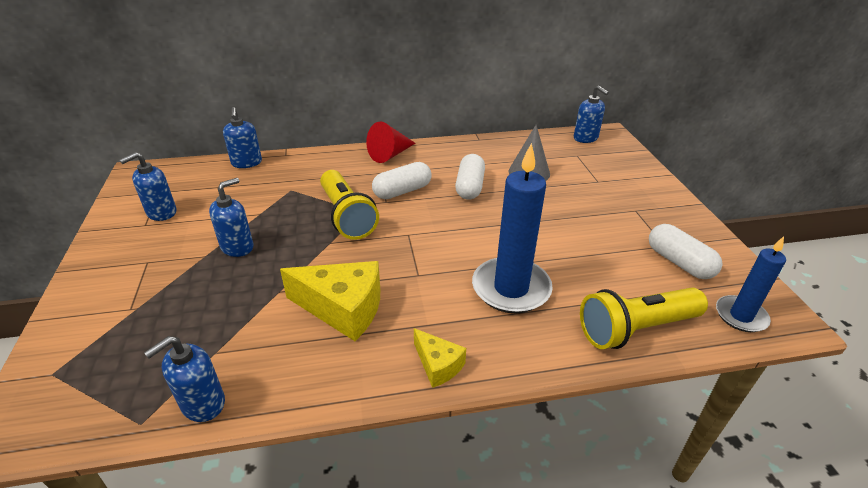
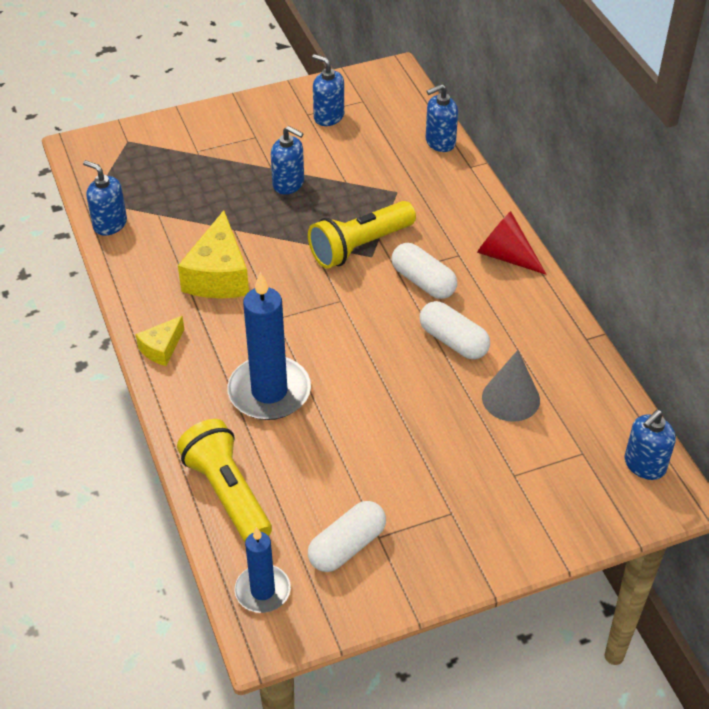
camera: 80 degrees right, 10 degrees up
white capsule [455,154,485,200] -> white capsule turned 45 degrees clockwise [419,301,490,359]

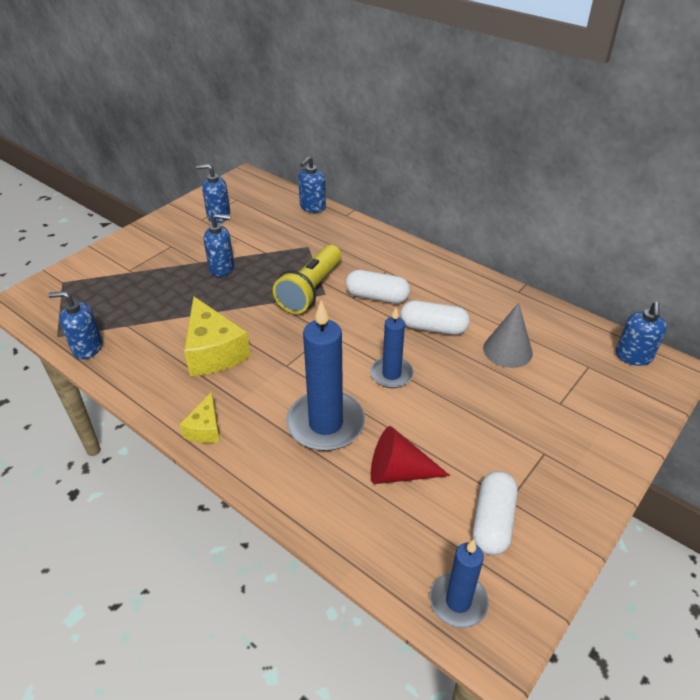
camera: 30 degrees left, 5 degrees down
yellow flashlight [177,419,272,542] -> none
red cone [477,211,547,275] -> red cone moved to [371,426,450,484]
none -> blue candle [370,307,414,388]

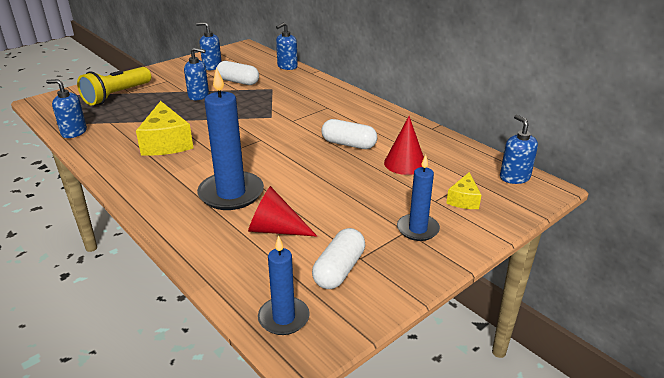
camera: 10 degrees right, 10 degrees down
yellow cheese [179,392,220,443] -> yellow cheese moved to [446,172,481,209]
yellow flashlight [273,245,342,314] -> yellow flashlight moved to [77,67,151,106]
white capsule [345,270,410,304] -> white capsule moved to [217,61,259,85]
blue candle [370,307,414,388] -> blue candle moved to [397,155,440,241]
grey cone [483,303,533,368] -> red cone [384,116,424,175]
blue soap dispenser [616,302,667,366] -> blue soap dispenser turned 135 degrees clockwise [500,115,538,184]

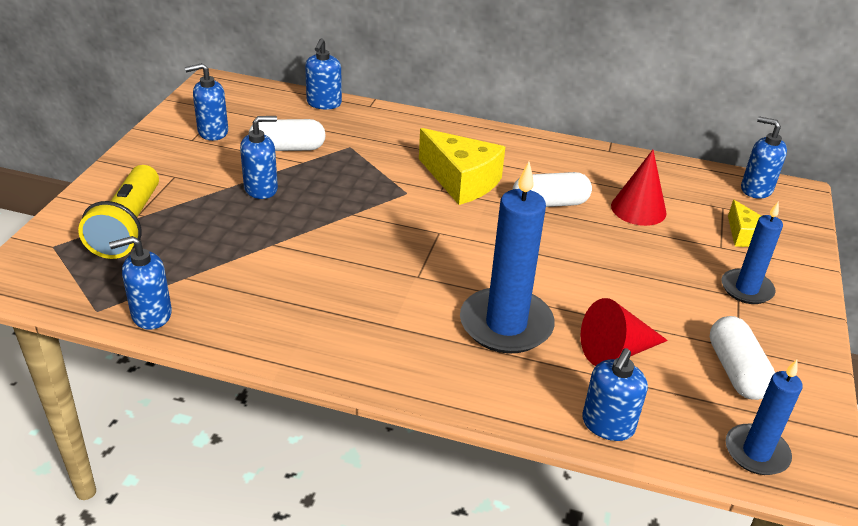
camera: 35 degrees left, 5 degrees up
yellow cheese [136,101,193,156] -> yellow cheese moved to [419,128,505,205]
none -> blue soap dispenser [582,348,648,441]

